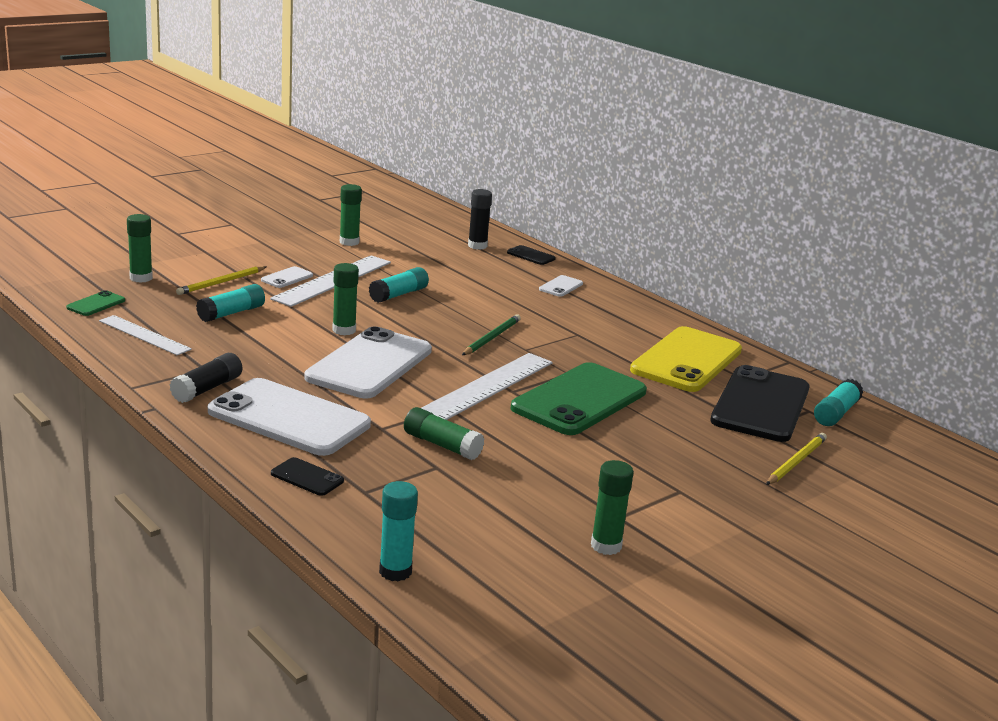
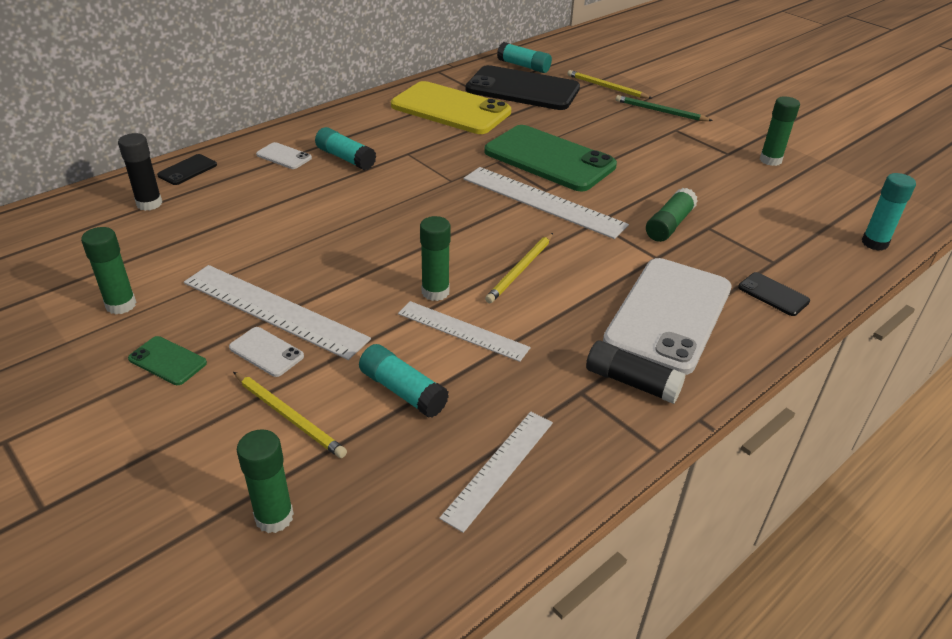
camera: 90 degrees left, 15 degrees up
green phone [66,290,125,316] -> green phone moved to [128,336,207,385]
black phone [271,457,344,496] -> black phone turned 75 degrees counterclockwise [738,272,810,316]
white phone [305,326,432,398] -> yellow pencil [485,233,553,303]
turquoise glue stick [369,267,429,303] -> turquoise glue stick moved to [315,127,376,170]
green pencil [462,314,521,355] -> green pencil moved to [616,95,713,121]
none -> white ruler [398,301,531,362]

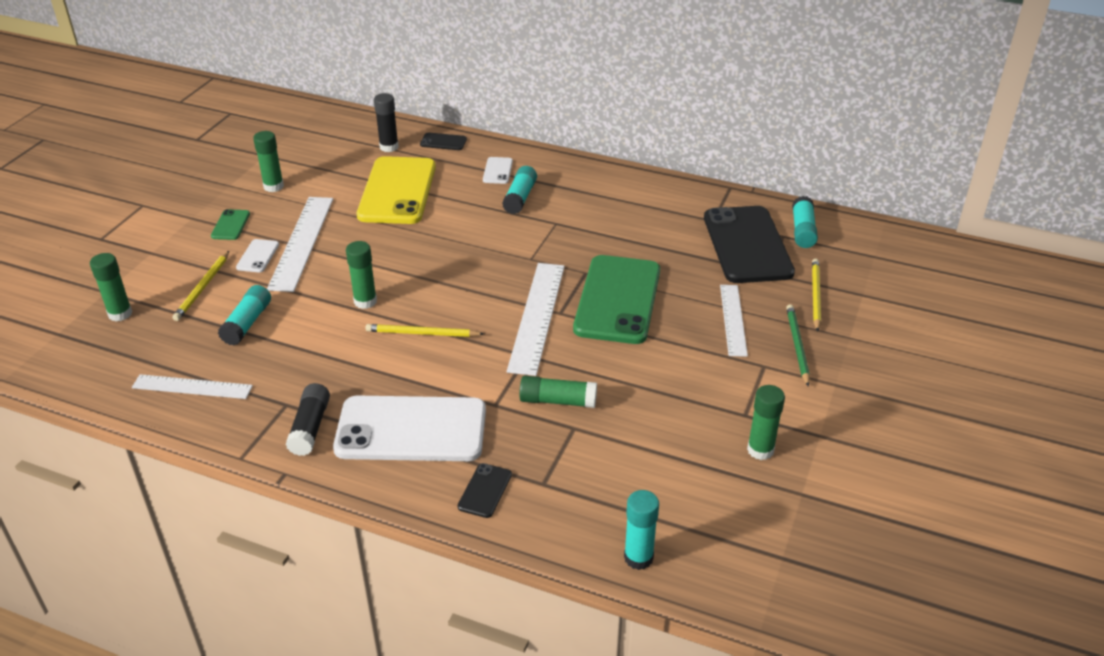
camera: 65 degrees right, 0 degrees up
yellow phone [391,81,511,134] -> yellow phone moved to [357,156,436,224]
white ruler [398,301,531,362] -> white ruler moved to [720,285,748,357]

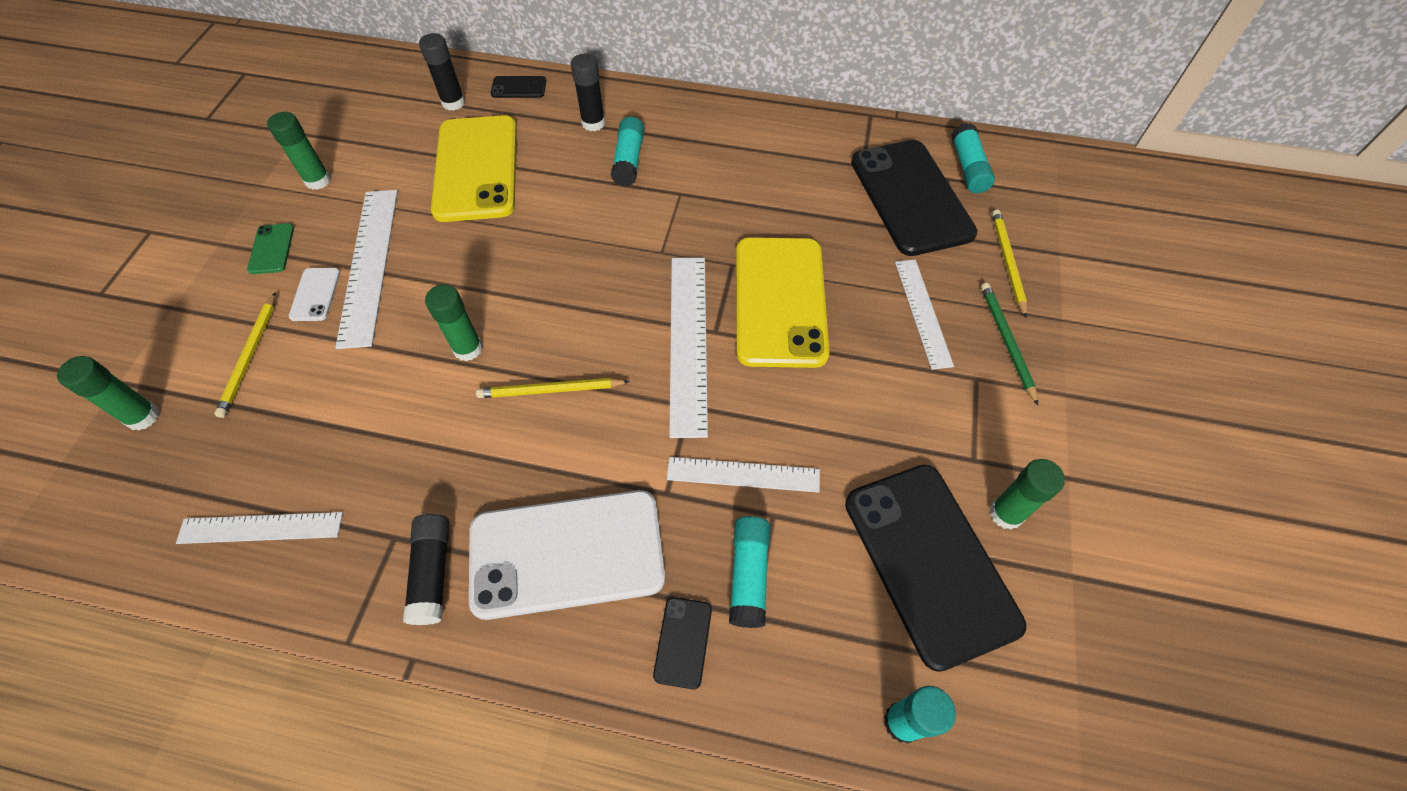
camera: 10 degrees left, 20 degrees up
turquoise glue stick [218,285,271,345] -> turquoise glue stick moved to [729,516,770,628]
white phone [483,157,513,184] -> black glue stick [571,54,605,131]
green glue stick [519,376,597,408] -> white ruler [667,457,820,493]
green phone [573,255,660,344] -> yellow phone [736,237,829,368]
none -> black phone [845,465,1026,672]

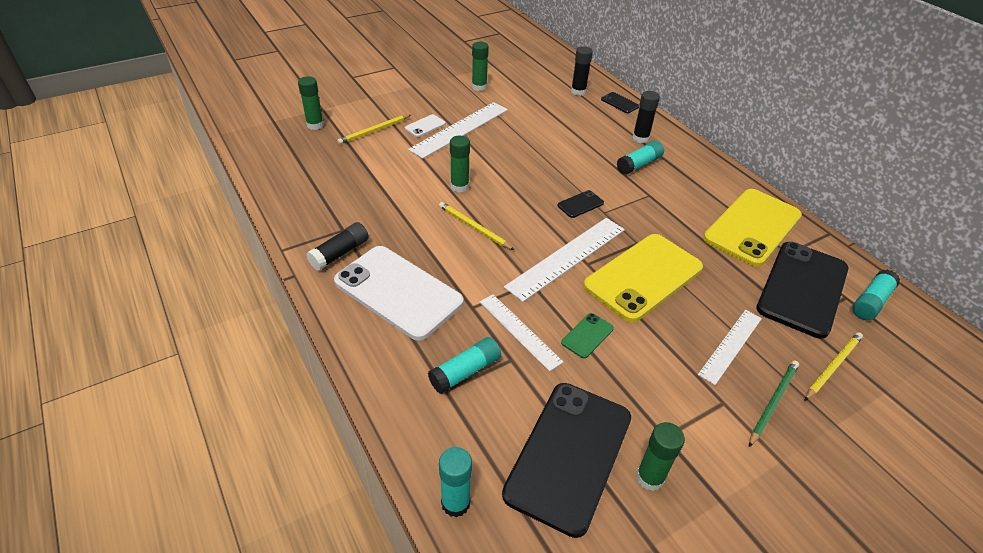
camera: 45 degrees right, 15 degrees down
white ruler [176,512,343,544] -> none
green phone [247,223,294,274] -> green phone moved to [561,313,614,359]
yellow phone [431,115,517,222] -> yellow phone moved to [703,189,802,267]
black phone [653,597,712,689] -> black phone moved to [557,190,604,218]

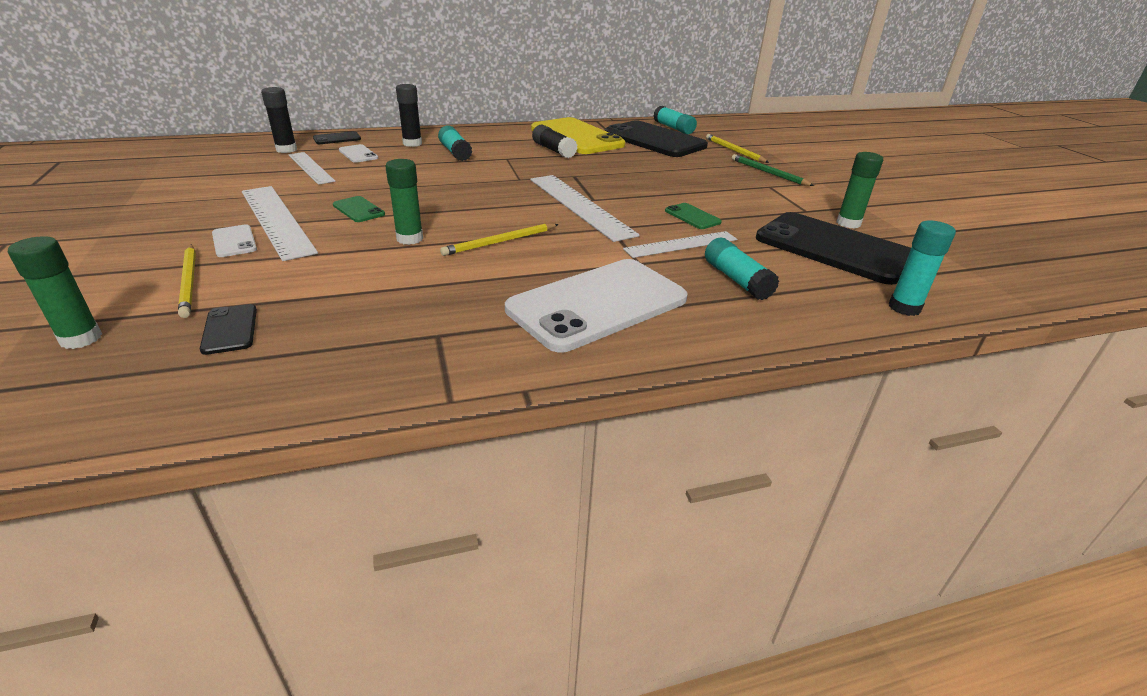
camera: 75 degrees left, 10 degrees down
black glue stick [306,222,369,271] -> black glue stick moved to [532,125,578,158]
green glue stick [472,42,489,91] -> none
black phone [557,190,604,218] -> black phone moved to [200,304,257,355]
yellow phone [583,234,703,322] -> none
white ruler [698,310,762,385] -> white ruler moved to [288,152,335,185]
none -> green phone [333,196,385,222]
none -> white phone [339,144,378,163]

